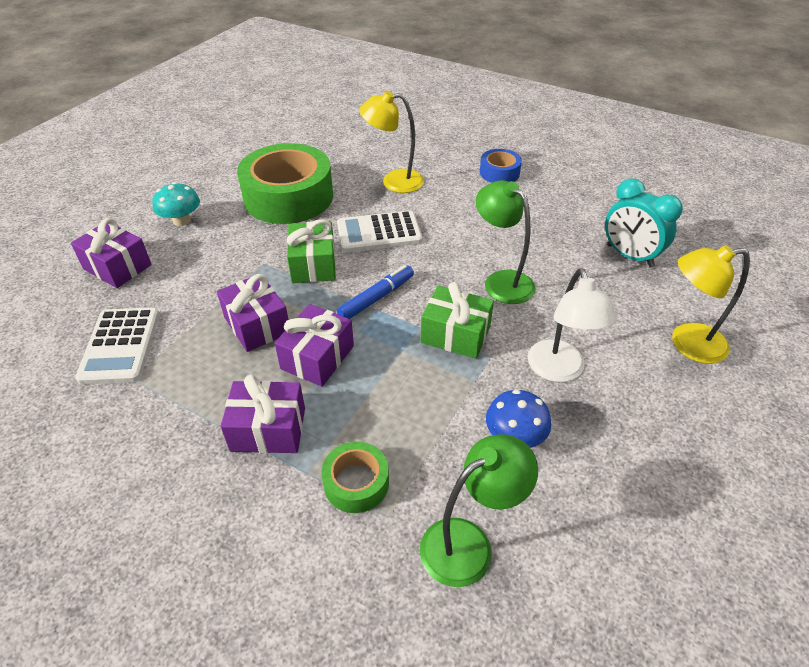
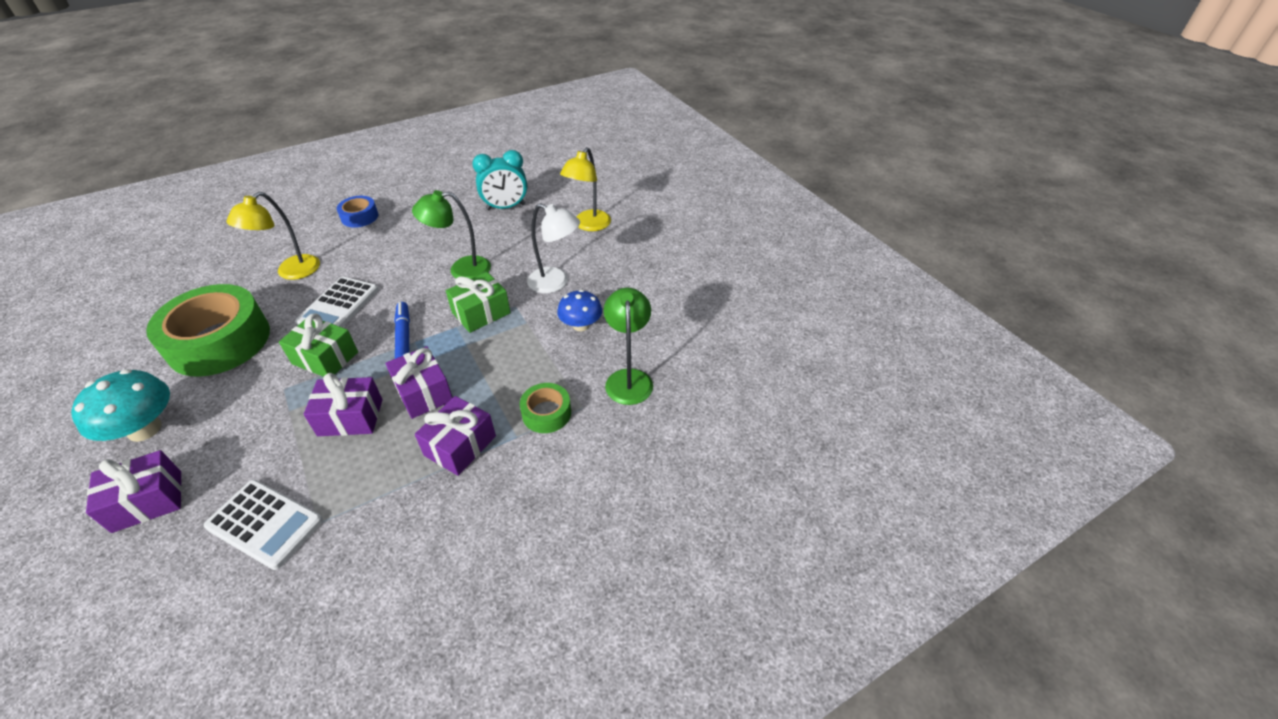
camera: 60 degrees left, 0 degrees up
turquoise mushroom [152,182,200,226] -> turquoise mushroom [71,369,170,442], size x1.51

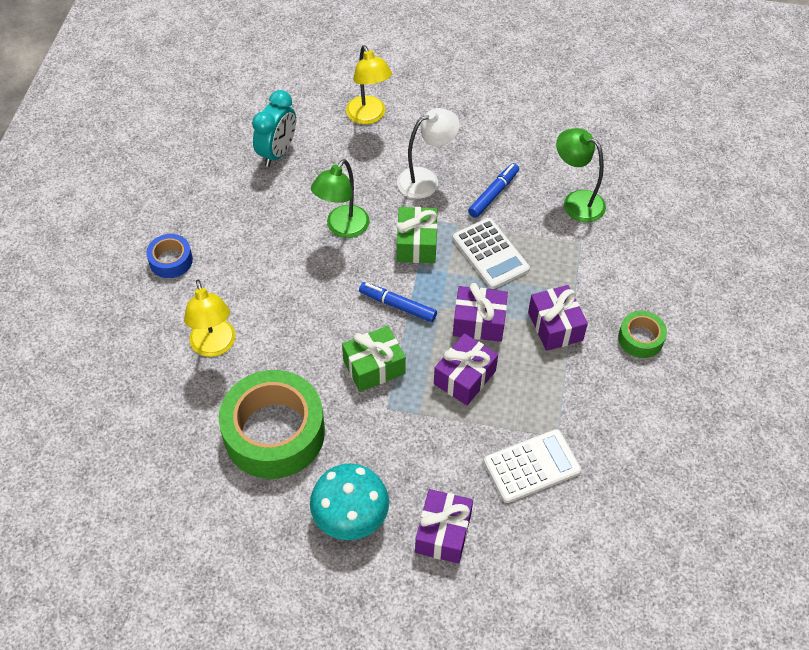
camera: 50 degrees left, 10 degrees up
white calculator [295,277,378,327] -> white calculator moved to [453,218,530,289]
green tape [520,383,571,433] -> green tape moved to [618,311,667,358]
blue mushroom [557,290,602,331] -> blue marker [468,163,519,218]

